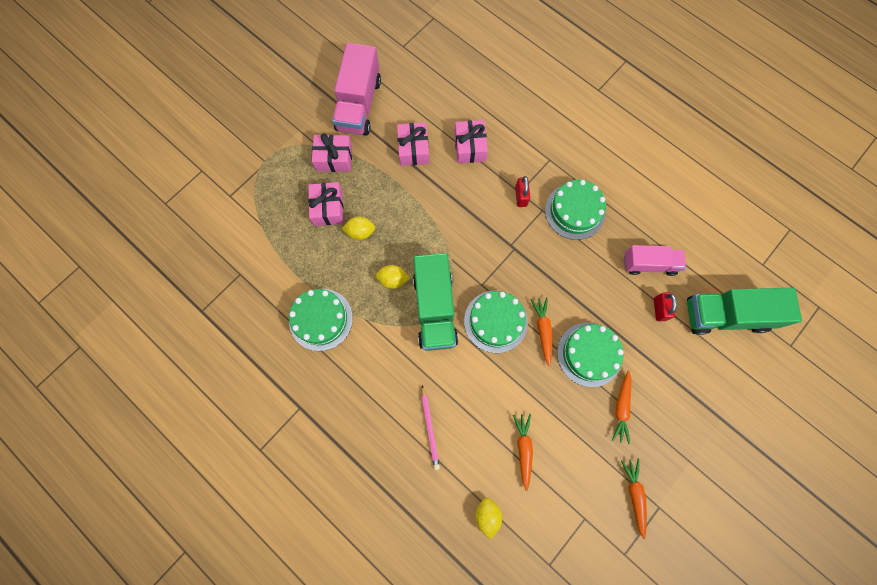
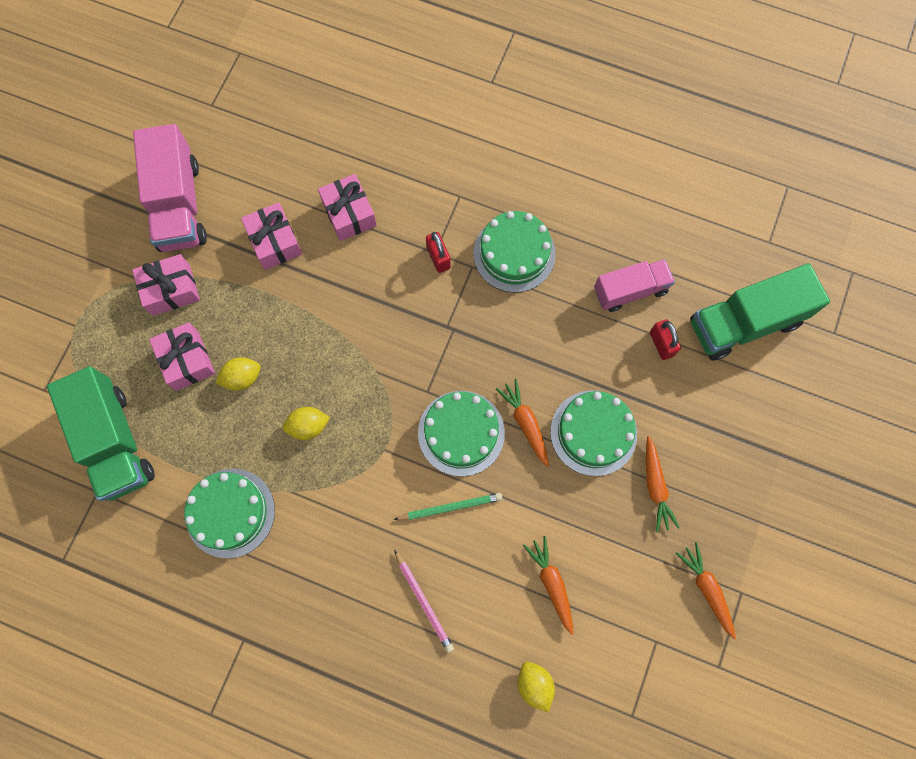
camera: 20 degrees left, 0 degrees up
green truck [413,253,458,351] -> green truck moved to [47,366,155,501]
none -> green pencil [393,493,502,520]

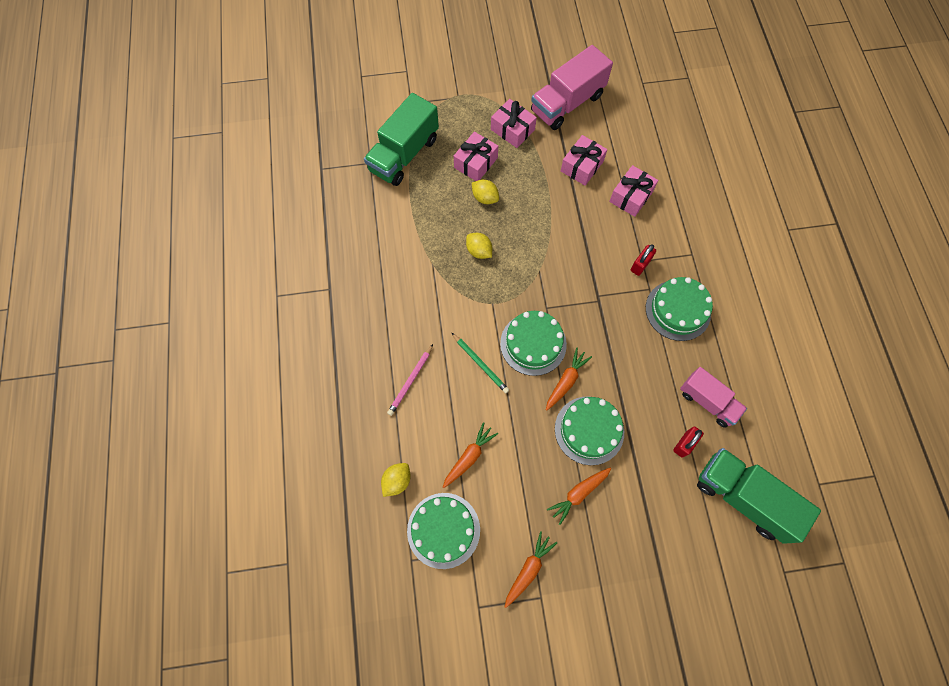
camera: 60 degrees right, 5 degrees down
green cake [184,469,275,558] -> green cake moved to [407,493,480,569]

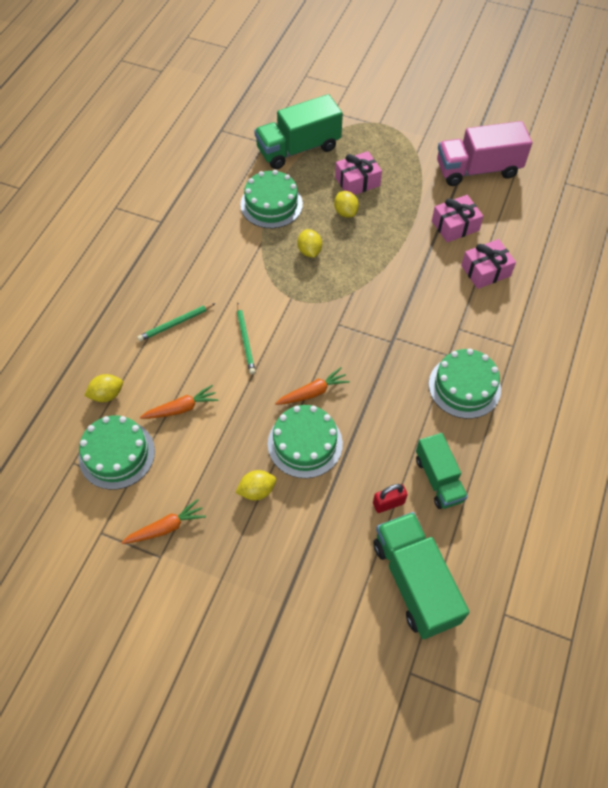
camera: 30 degrees right, 10 degrees down
pink pencil [387,344,433,416] -> green pencil [137,303,215,341]
pink gift [491,99,537,148] -> none
green cake [500,311,567,376] -> green cake moved to [240,170,303,228]
orange carrot [547,467,612,525] -> yellow lemon [235,470,276,500]
red padlock [631,244,656,276] -> none
pink truck [680,367,747,428] -> green truck [416,433,468,509]

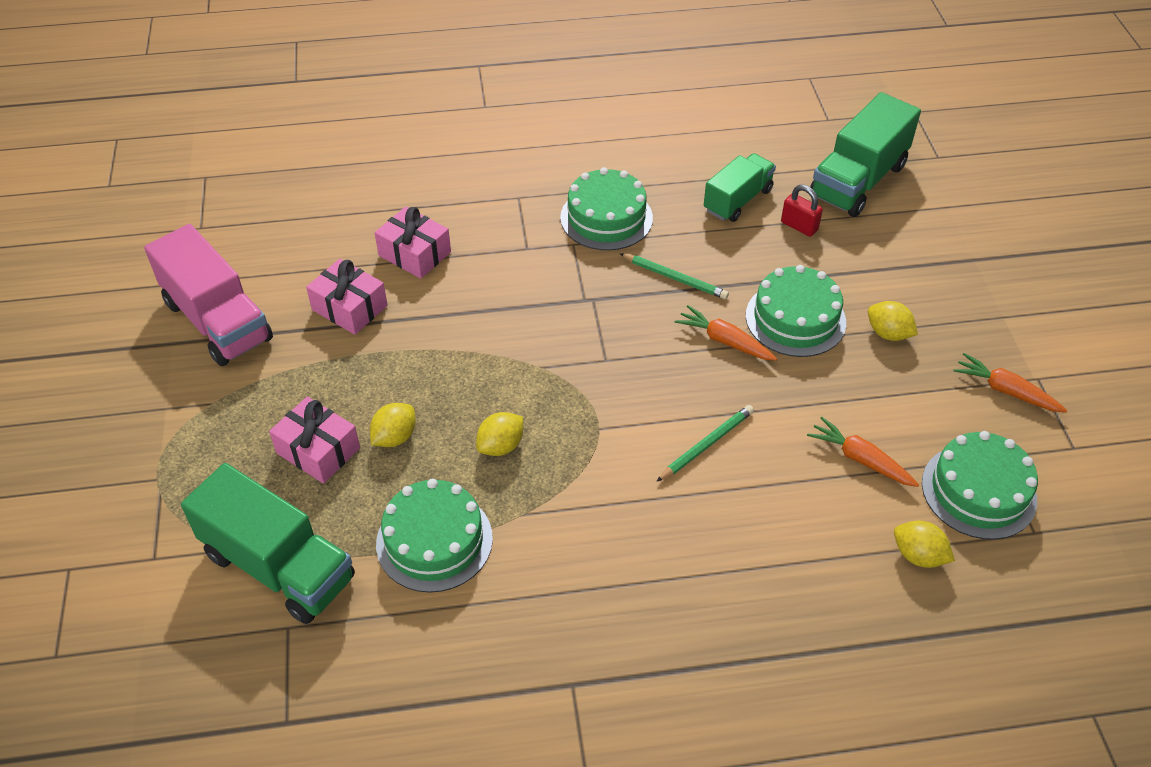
camera: 120 degrees left, 10 degrees down
green pencil [137,303,215,341] -> green pencil moved to [619,253,729,299]

